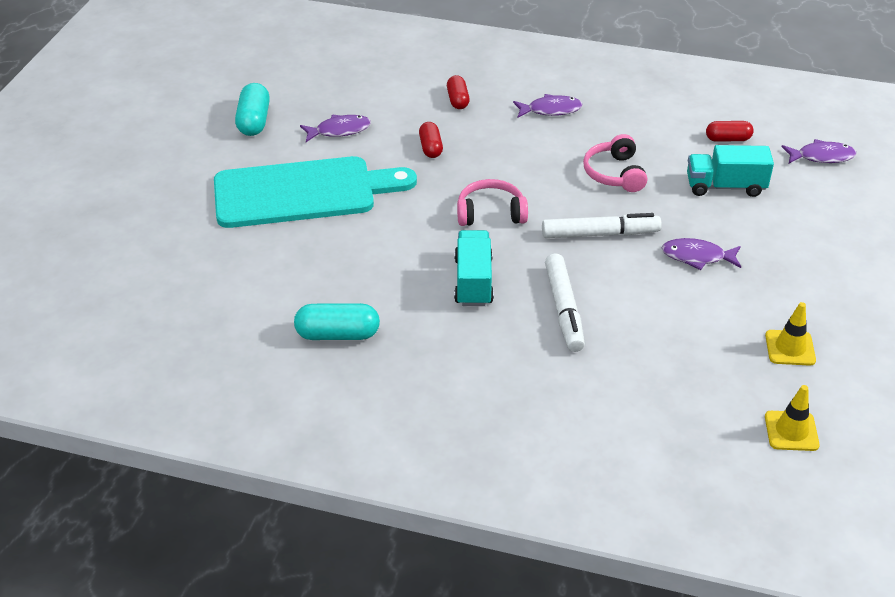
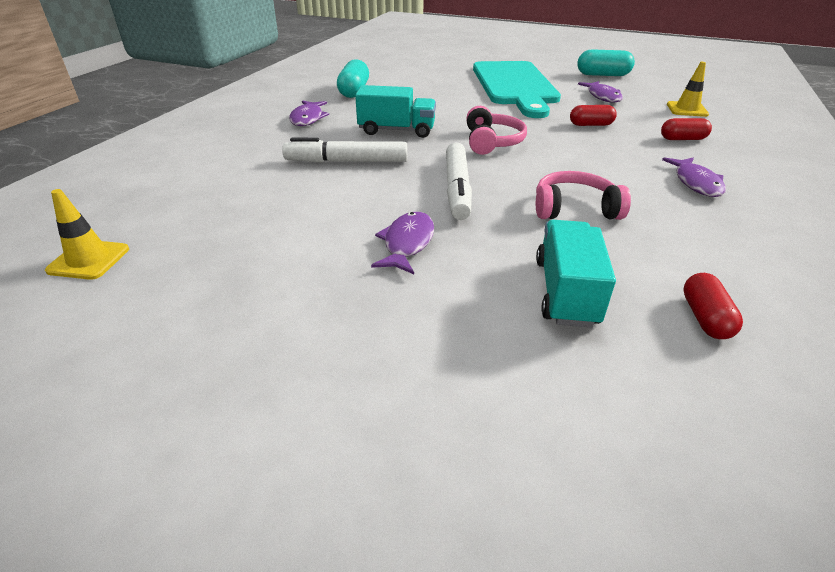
camera: 95 degrees right, 5 degrees down
yellow traffic cone [765,302,816,366] -> yellow traffic cone moved to [667,62,709,117]
purple fish [782,139,856,163] -> purple fish moved to [289,100,329,126]

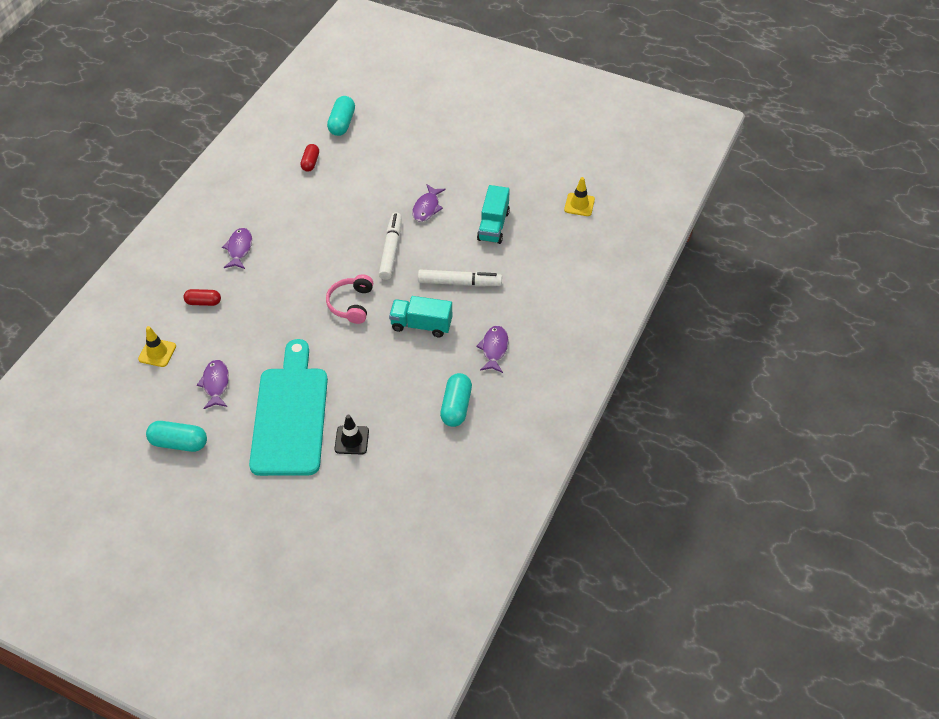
camera: 175 degrees left, 15 degrees up
pink headphones [536,171,631,220] -> none
turquoise truck [536,220,616,328] -> turquoise truck moved to [477,185,510,244]
red capsule [570,105,617,126] -> none
none -> turquoise capsule [327,96,355,136]
none -> black traffic cone [334,415,369,454]

